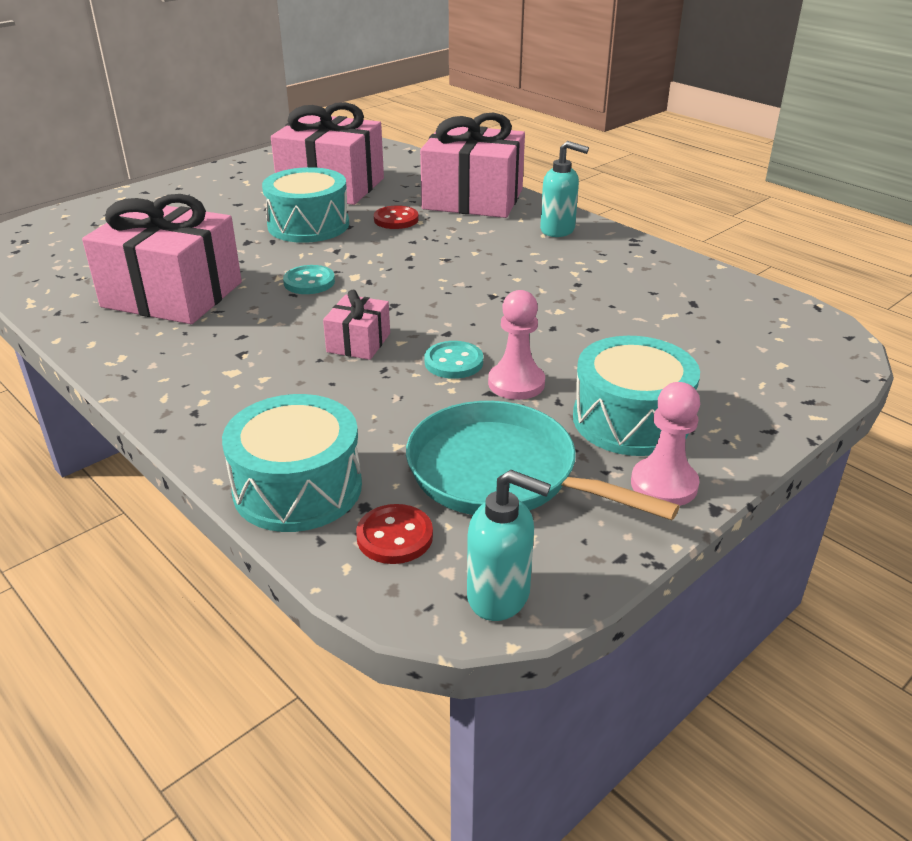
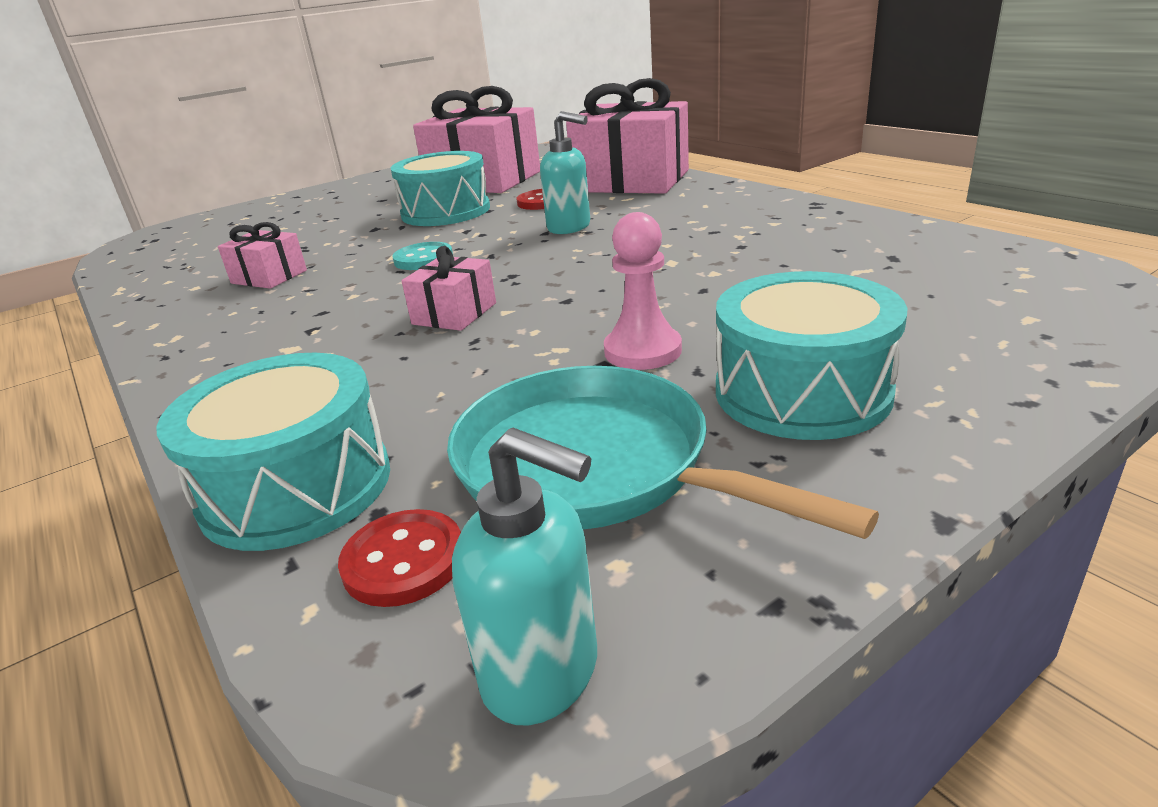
camera: 10 degrees right, 5 degrees down
pink gift [82,194,242,324] -> pink gift [218,222,307,289], size x0.47
turquoise button [425,341,483,379] -> none
turquoise soap dispenser [540,141,589,237] -> turquoise soap dispenser moved to [540,111,590,234]
pink pawn [631,382,700,506] -> none

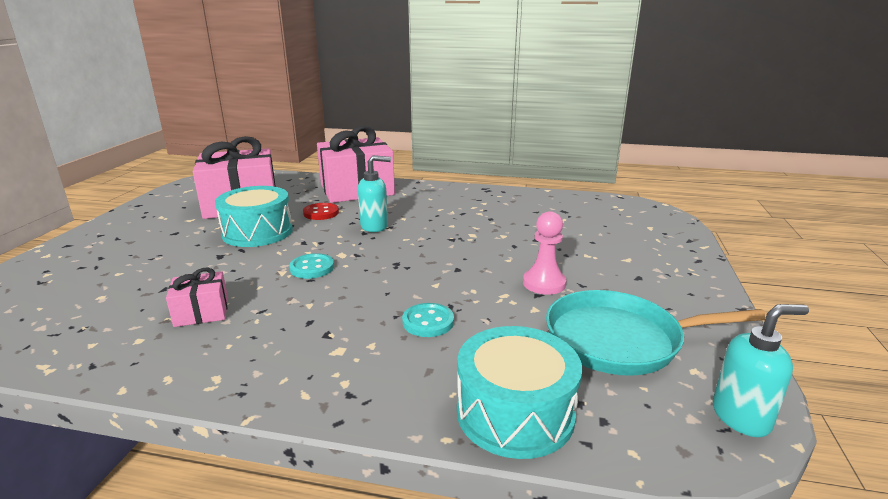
camera: 45 degrees left, 5 degrees down
red button [338,509,461,607] -> none
pink gift [402,246,496,331] -> none
turquoise drum [716,271,907,440] -> none
none -> turquoise button [402,303,454,337]

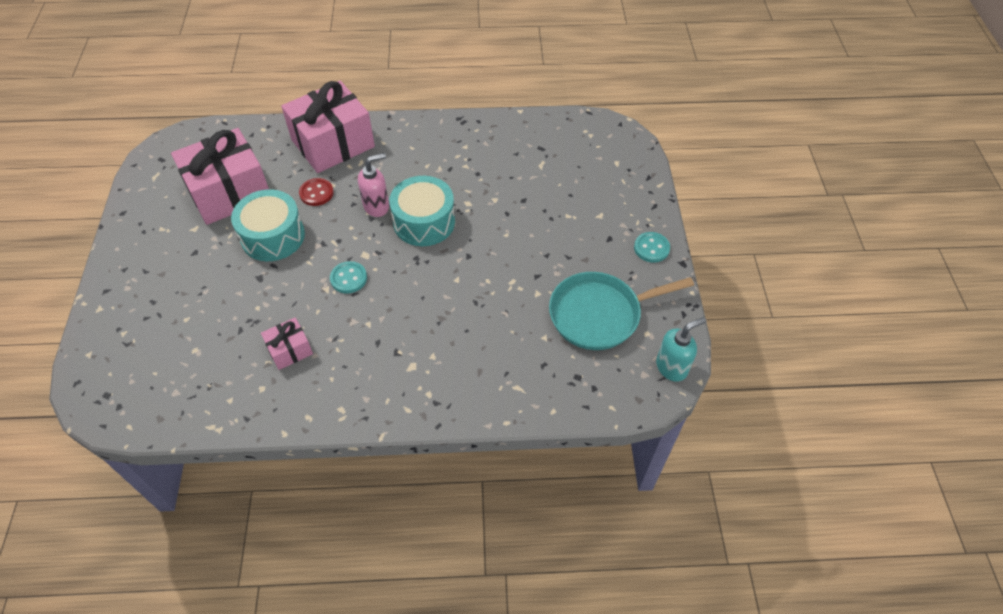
camera: 15 degrees left, 30 degrees up
turquoise soap dispenser [358,155,391,232] -> pink soap dispenser [358,153,389,217]
turquoise button [402,303,454,337] -> turquoise button moved to [634,232,670,263]
turquoise drum [457,326,582,459] -> turquoise drum moved to [389,176,455,246]
pink pawn [523,211,566,295] -> none

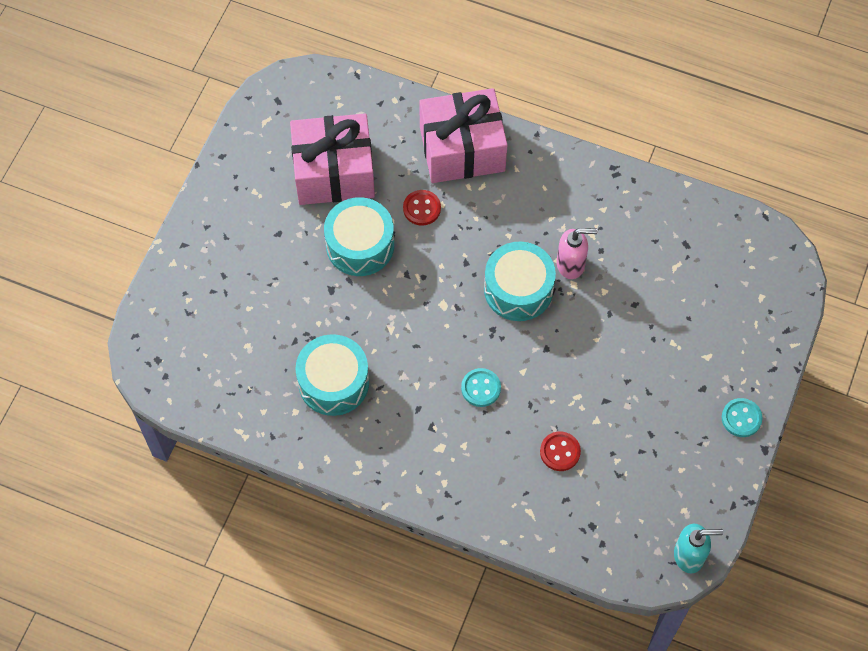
camera: 25 degrees right, 10 degrees up
pink gift [261,317,313,370] -> turquoise drum [295,334,369,416]
turquoise button [330,261,367,294] -> turquoise button moved to [461,368,501,407]
pink soap dispenser [358,153,389,217] -> pink soap dispenser moved to [557,228,597,279]
turquoise pan [549,272,694,350] -> none
none -> red button [540,431,581,471]

